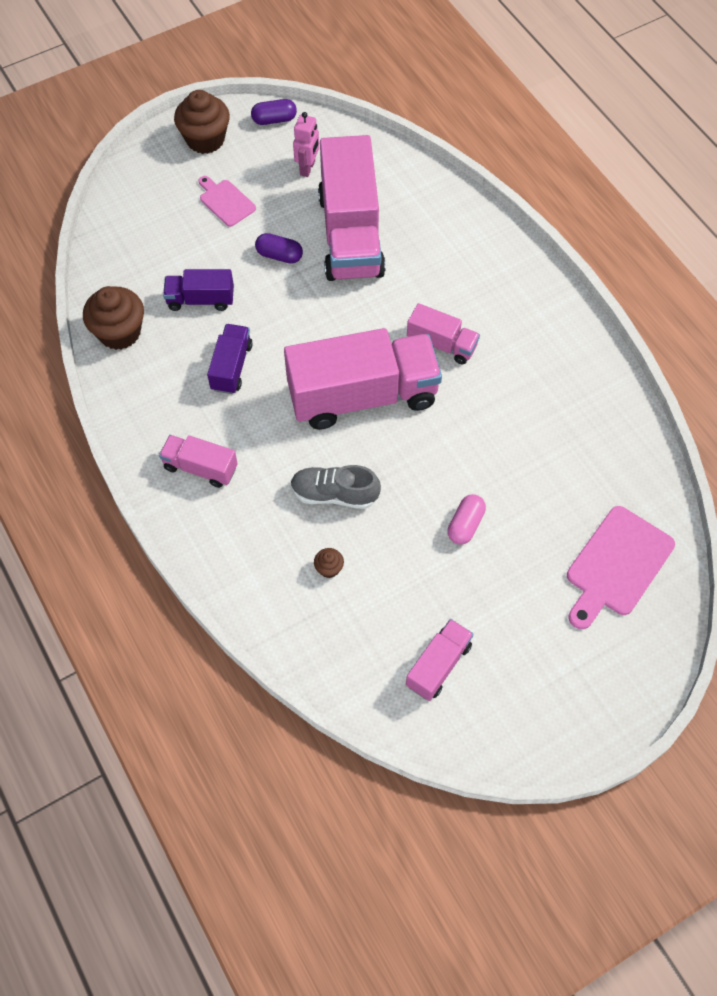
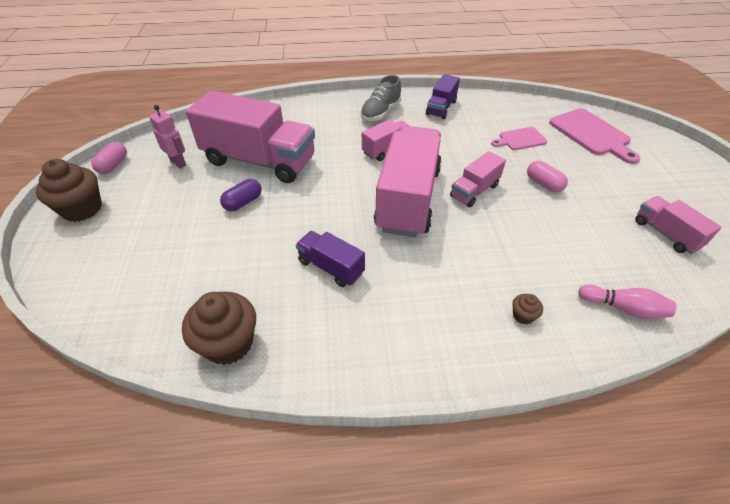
camera: 65 degrees left, 15 degrees down
pink truck [159,435,238,488] -> pink truck moved to [450,151,506,207]
purple truck [163,269,234,311] -> purple truck moved to [426,74,460,119]
pink cutting board [199,176,256,227] -> pink cutting board moved to [491,127,547,150]
purple capsule [251,99,297,125] -> pink capsule [91,142,127,174]
grey shoe [290,465,381,509] -> grey shoe moved to [360,75,401,121]
brown cupcake [314,548,344,578] -> brown cupcake moved to [512,294,543,325]
none -> pink bowling pin [578,284,677,319]

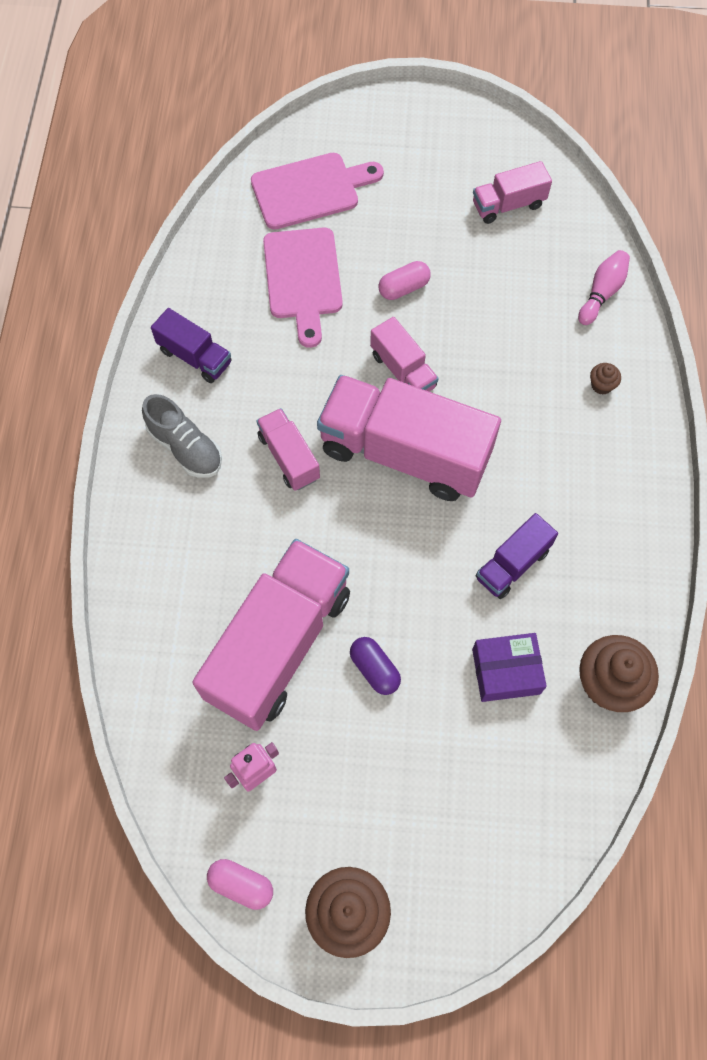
camera: 80 degrees left, 20 degrees up
pink cutting board [491,127,547,150] -> pink cutting board [263,227,343,348], size x1.70
none -> purple box [472,633,547,702]

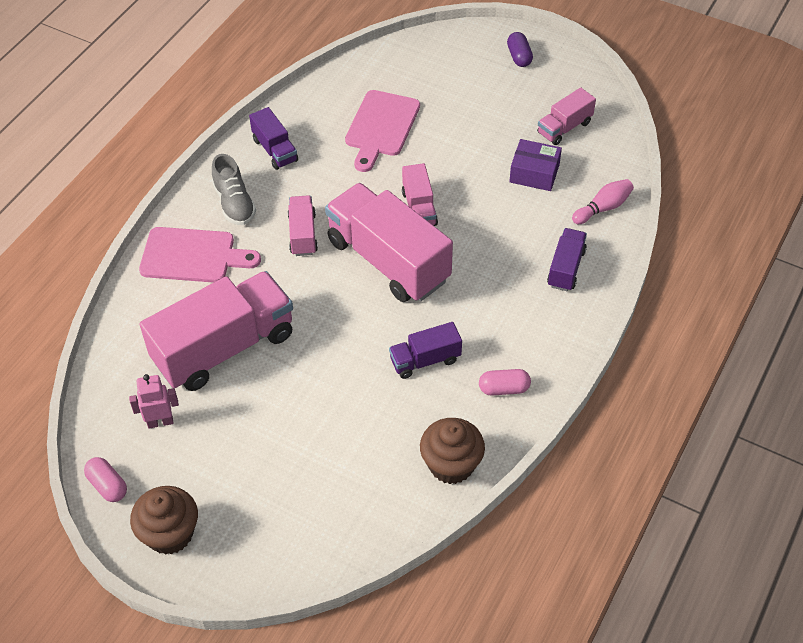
camera: 25 degrees right, 15 degrees down
pink cutting board [251,153,384,229] -> pink cutting board moved to [139,227,261,283]
purple capsule [350,637,401,695] -> purple capsule moved to [507,32,533,67]
pink capsule [378,261,431,300] -> pink capsule moved to [479,369,531,396]
purple box [472,633,547,702] -> purple box moved to [509,139,562,191]
pink truck [473,161,552,224] -> pink truck turned 45 degrees counterclockwise [537,88,596,145]
brown cupcake [590,363,621,395] -> purple truck [547,228,587,291]

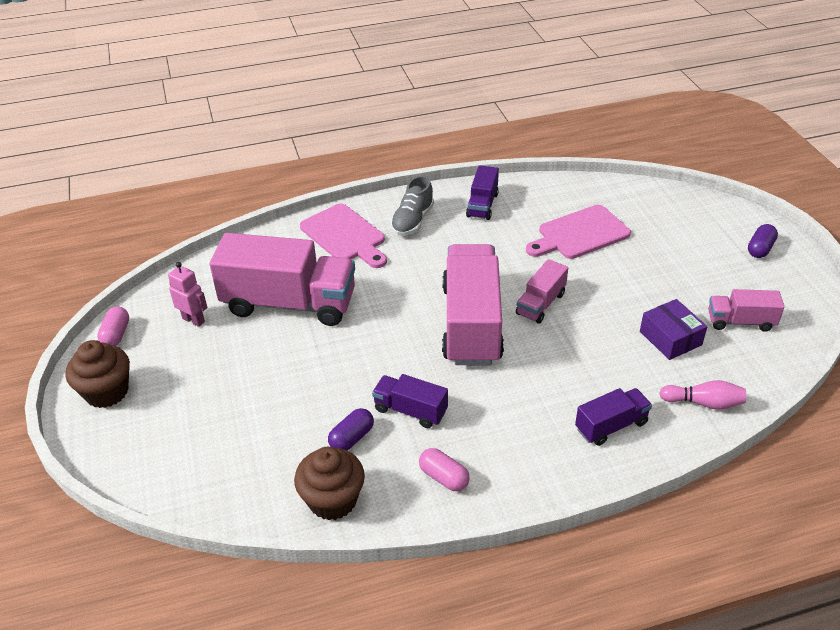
camera: 45 degrees right, 10 degrees down
pink truck [288,196,318,256] -> none
none -> purple capsule [328,408,374,450]

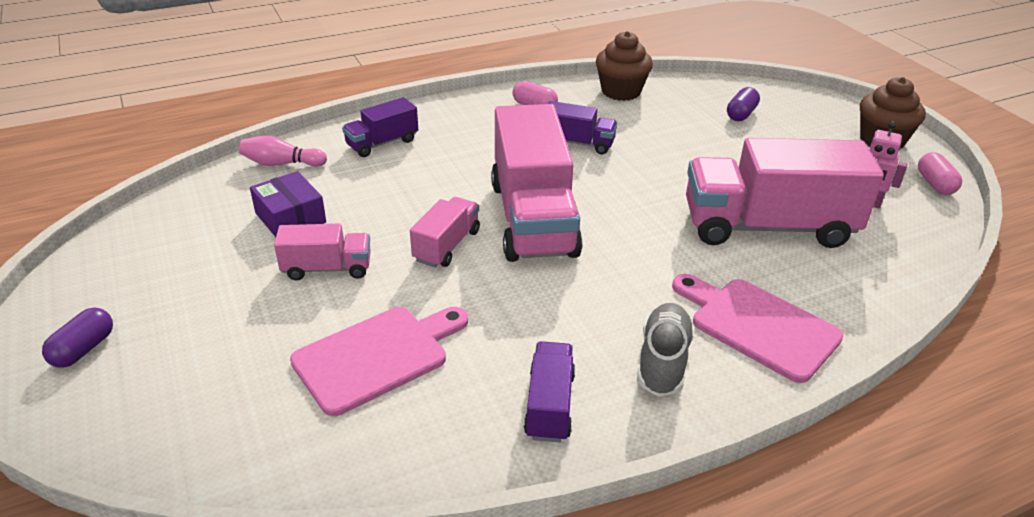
camera: 170 degrees right, 5 degrees down
purple capsule [328,408,374,450] -> purple capsule moved to [727,87,760,121]
pink truck [708,289,784,332] -> pink truck moved to [274,223,371,281]

